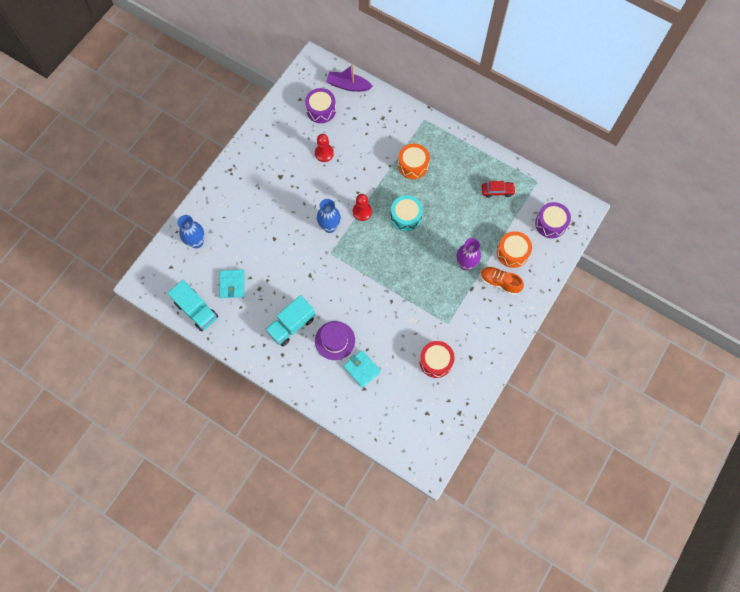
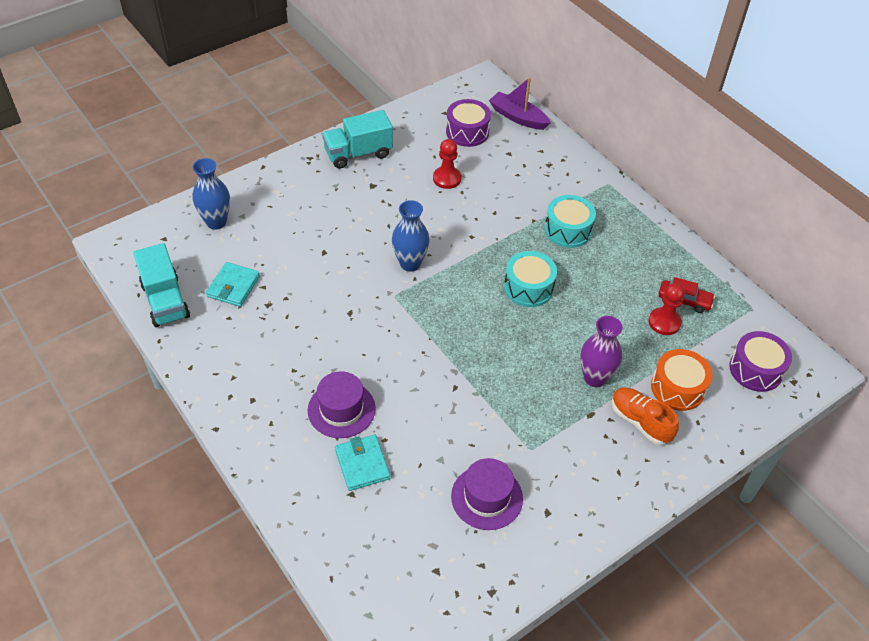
camera: 20 degrees right, 20 degrees down
turquoise truck [265,295,315,346] -> turquoise truck moved to [322,110,393,169]
red pawn [353,194,372,221] -> red pawn moved to [649,283,685,335]
orange drum [398,144,430,179] -> turquoise drum [545,195,596,248]
red drum [419,341,455,378] -> purple hat [451,458,523,530]

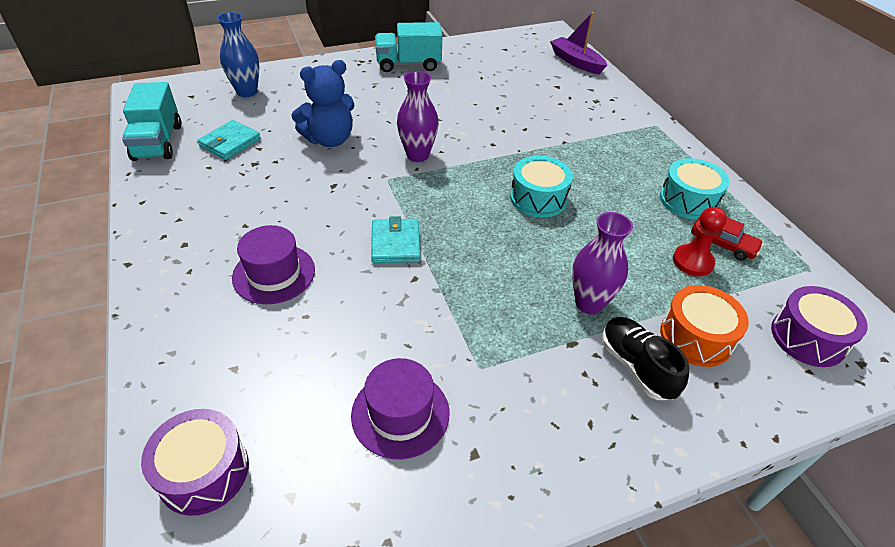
camera: 15 degrees right, 5 degrees down
turquoise wallet [335,435,390,491] -> turquoise wallet moved to [371,216,421,263]
blue vase [392,200,430,272] -> purple vase [397,71,439,162]
red pawn [433,139,461,189] -> none
purple drum [446,99,491,147] -> purple drum moved to [141,409,249,516]
turquoise drum [545,195,596,248] -> turquoise drum moved to [660,158,730,220]
orange shoe [612,387,679,445] -> black shoe [602,317,689,400]
none -> blue teddy bear [291,60,354,147]

